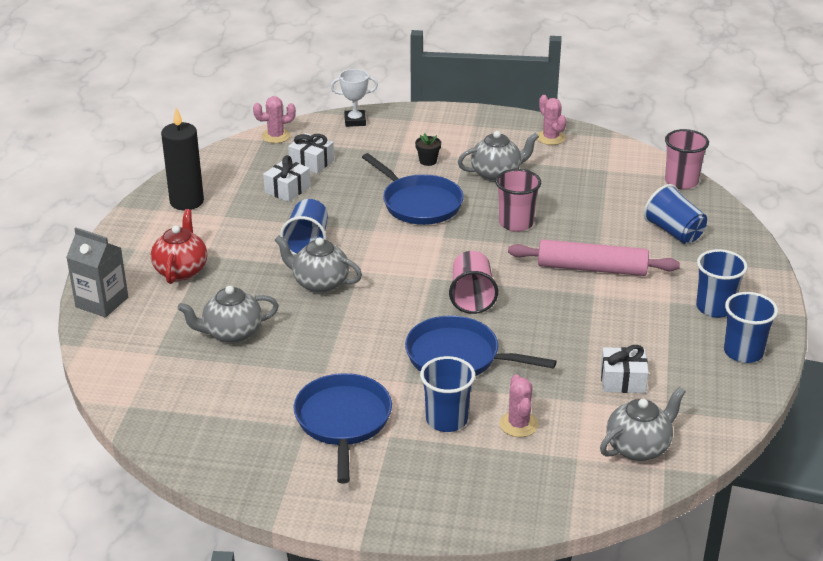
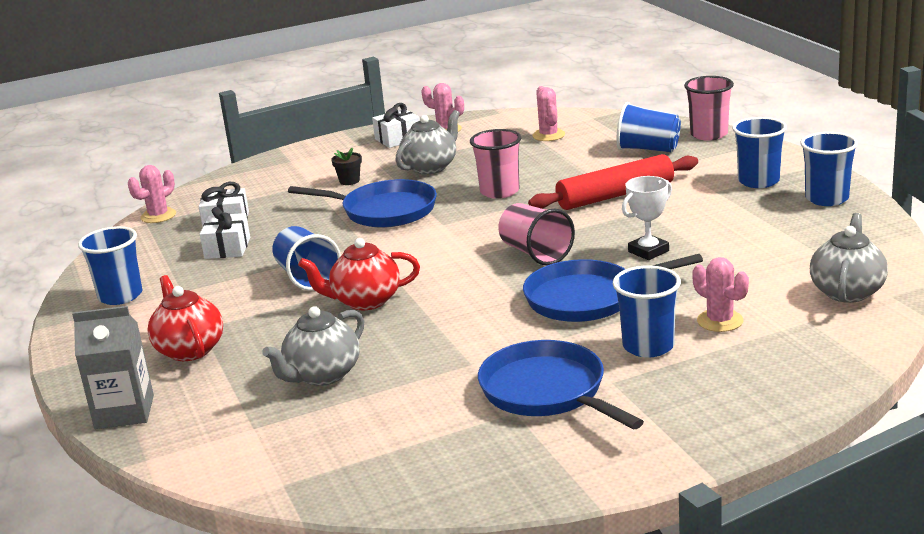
camera: 30 degrees left, 10 degrees down
black candle [161,108,204,210] -> blue cup [78,226,142,305]
grey teapot [275,236,362,293] -> red teapot [298,238,420,310]
white trophy [330,69,378,127] -> white trophy moved to [622,176,672,260]
pink rolling pin [508,239,680,276] -> red rolling pin [528,154,698,210]
white gift [601,345,649,393] -> white gift moved to [372,103,420,148]
pink cup [665,129,709,189] -> pink cup moved to [684,76,734,141]
none -> pink cactus [532,86,565,141]

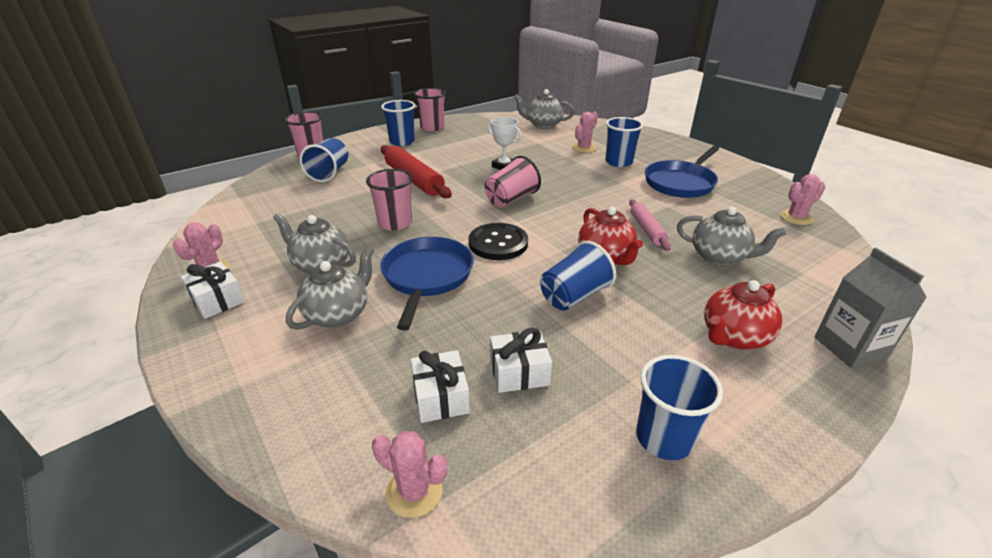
camera: 105 degrees left, 10 degrees up
black flower pot [331,148,362,185] -> grey teapot [286,246,374,330]
blue pan [523,254,703,322] -> none
pink cactus [532,86,565,141] -> pink cactus moved to [780,174,825,225]
blue cup [800,132,858,206] -> pink cup [414,88,446,131]
none -> black button [468,223,528,260]
none -> pink rolling pin [629,199,671,251]

